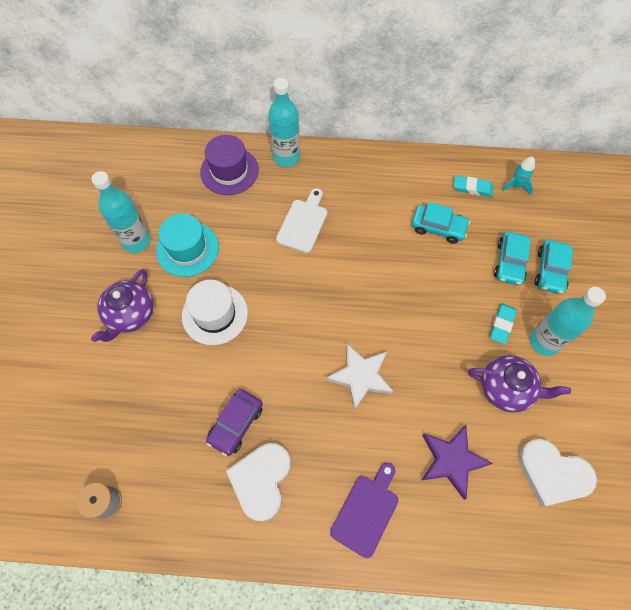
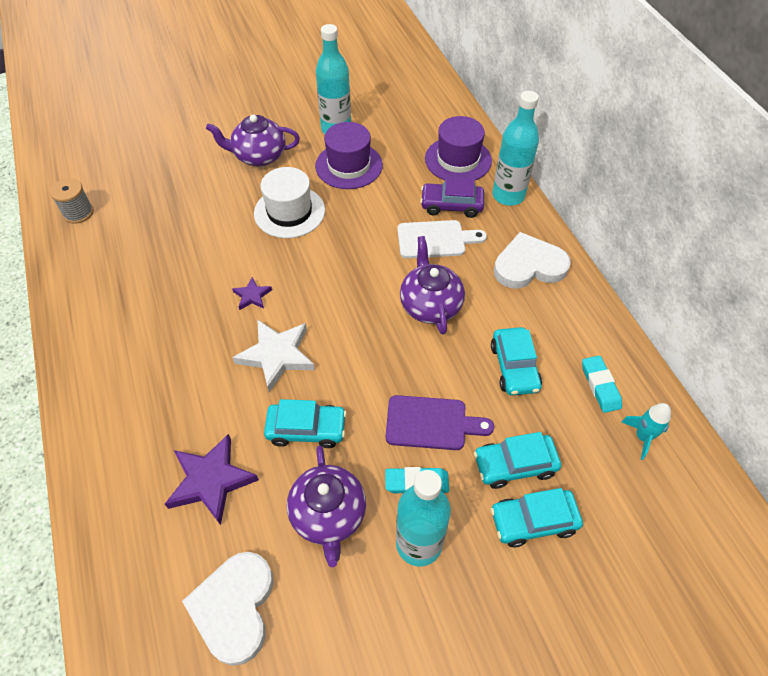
camera: 65 degrees right, 10 degrees down
turquoise hat [156,214,219,277] -> purple hat [315,122,383,189]
purple car [206,389,263,456] -> purple car moved to [420,177,484,218]
white heart [226,443,291,522] -> white heart moved to [494,232,571,288]
purple cutting board [330,462,398,558] -> purple cutting board moved to [386,395,494,450]
none -> purple star [232,277,272,310]
none -> turquoise car [264,399,347,448]
none -> purple teapot [400,236,465,335]

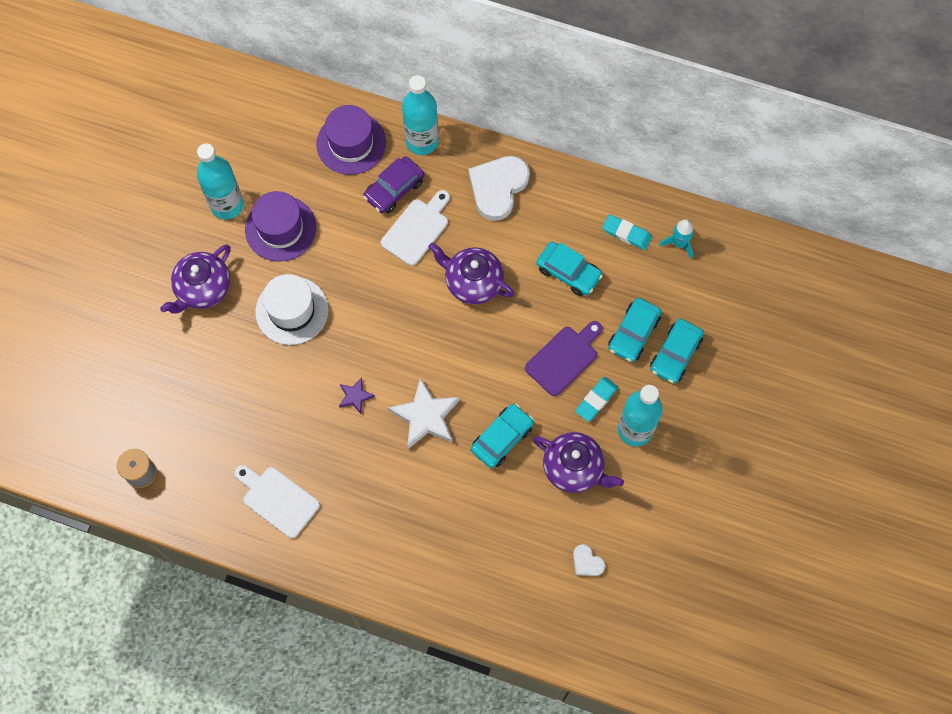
camera: 50 degrees left, 15 degrees up
purple star [165,434,259,525] -> none
white heart [182,552,273,666] -> white heart [573,544,605,576], size x0.47
none -> white cutting board [234,465,320,538]

